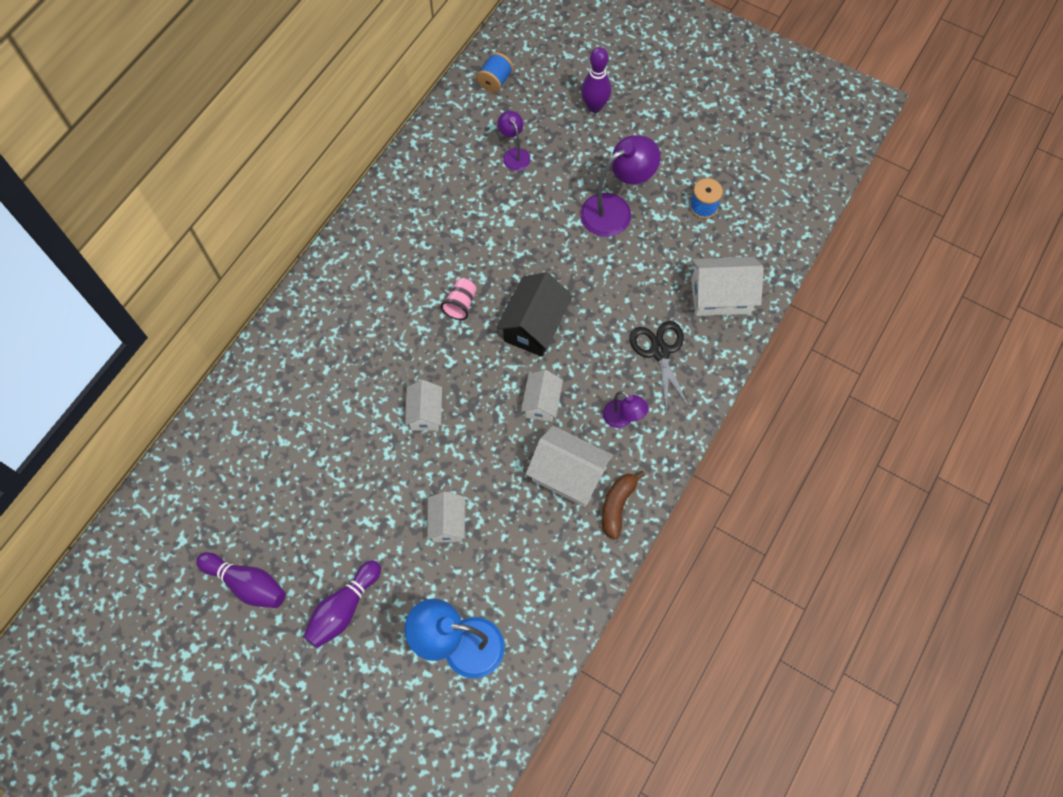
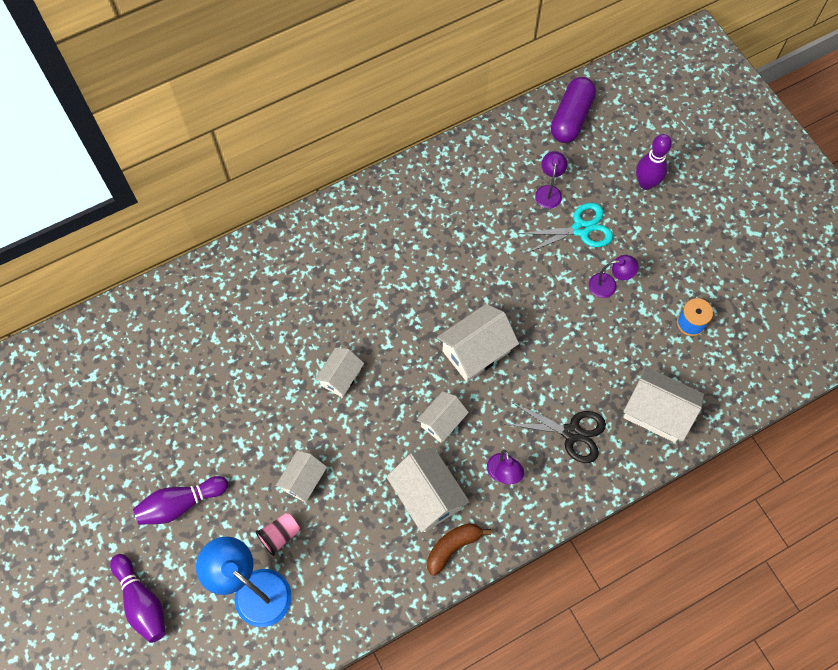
camera: 30 degrees right, 0 degrees up
purple bowling pin [196,552,286,608] -> purple bowling pin moved to [110,554,166,643]
pink cup [441,279,477,320] -> pink cup moved to [256,513,300,556]
blue spool [477,52,513,93] -> purple capsule [551,77,596,143]
black house [496,272,573,357] -> white house [437,304,519,382]
purple lamp [580,135,660,237] -> purple lamp [589,255,639,298], size x0.55
black scissors [629,321,690,414] -> black scissors turned 90 degrees clockwise [505,402,606,463]
none -> turquoise scissors [519,203,613,253]

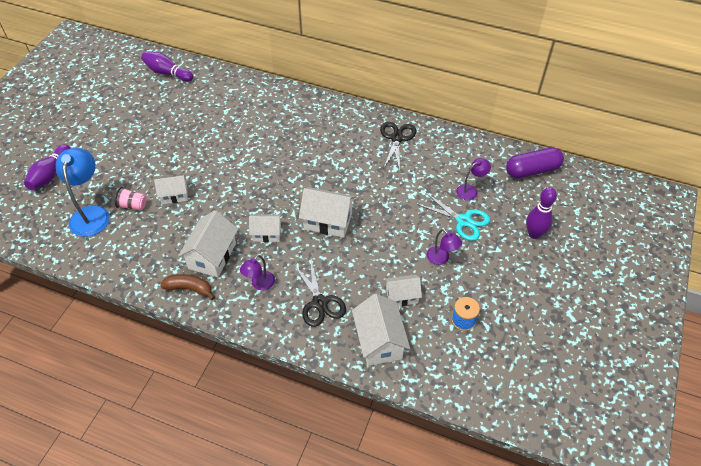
camera: 50 degrees right, 15 degrees down
purple bowling pin [133,476,228,525] -> purple bowling pin moved to [141,51,193,82]
white house [315,348,364,398] -> white house moved to [385,274,422,306]
none -> black scissors [380,122,416,170]

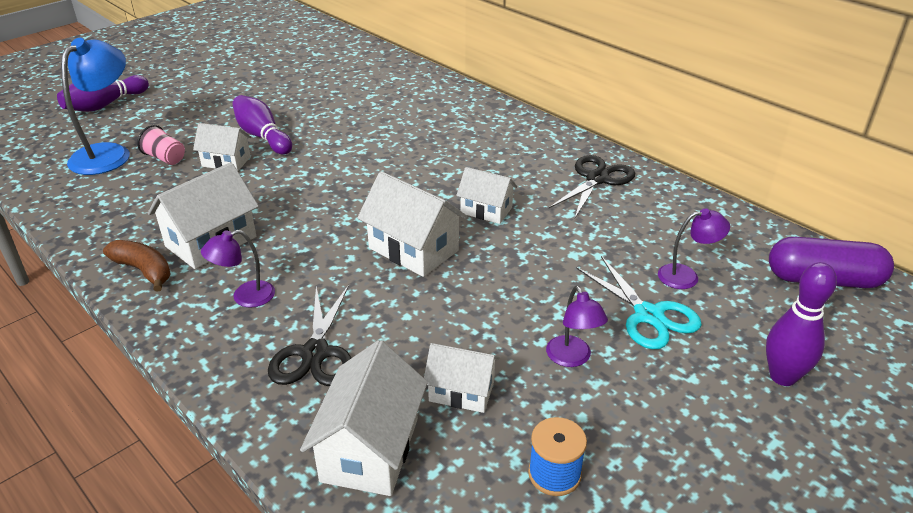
camera: 25 degrees right, 15 degrees down
purple bowling pin [141,51,193,82] -> purple bowling pin moved to [232,95,292,155]
white house [249,215,282,242] -> white house moved to [456,167,517,224]

